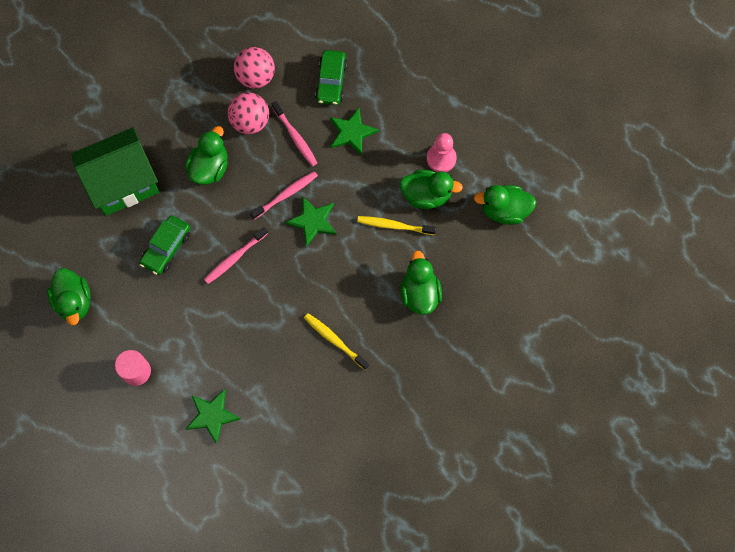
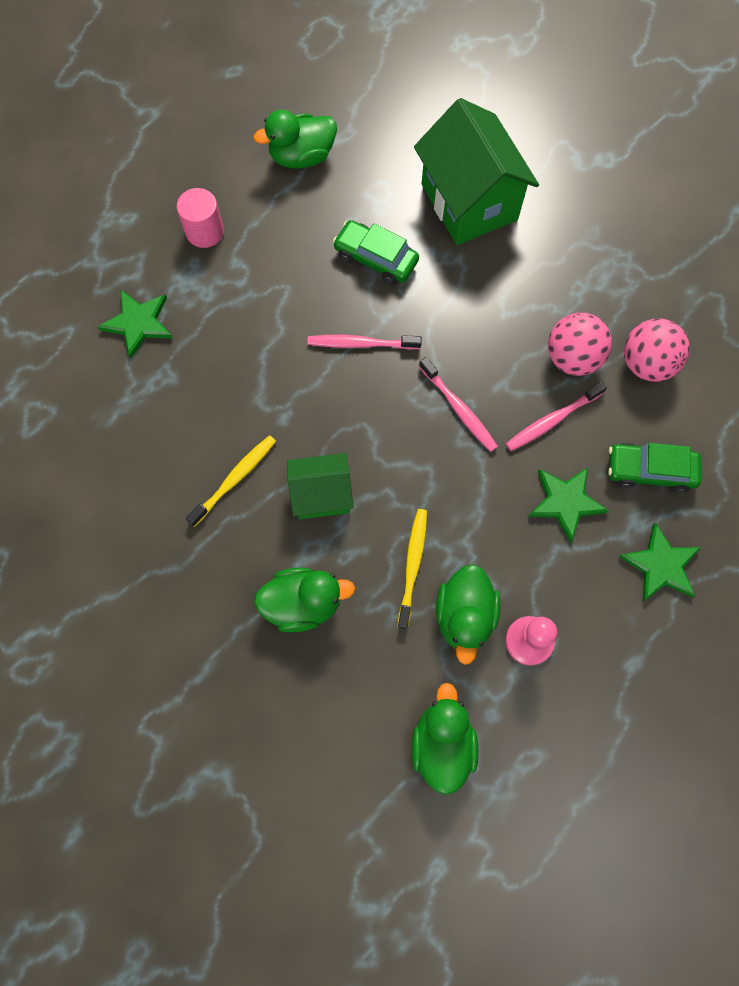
camera: 90 degrees right, 0 degrees up
green duck [185,126,228,185] -> none
pink toothbrush [204,227,268,284] -> pink toothbrush turned 45 degrees counterclockwise [307,335,422,349]
green star [285,196,337,247] -> green star moved to [619,522,701,601]
none -> green house [287,453,354,519]

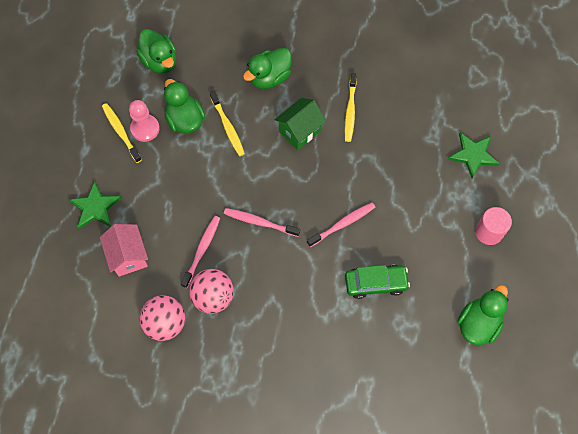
camera: 145 degrees right, 5 degrees down
green house [414,98,539,245] -> none
green star [528,467,609,543] -> none
green car [608,443,701,493] -> pink house [100,224,148,277]
none -> yellow toothbrush [102,103,142,163]

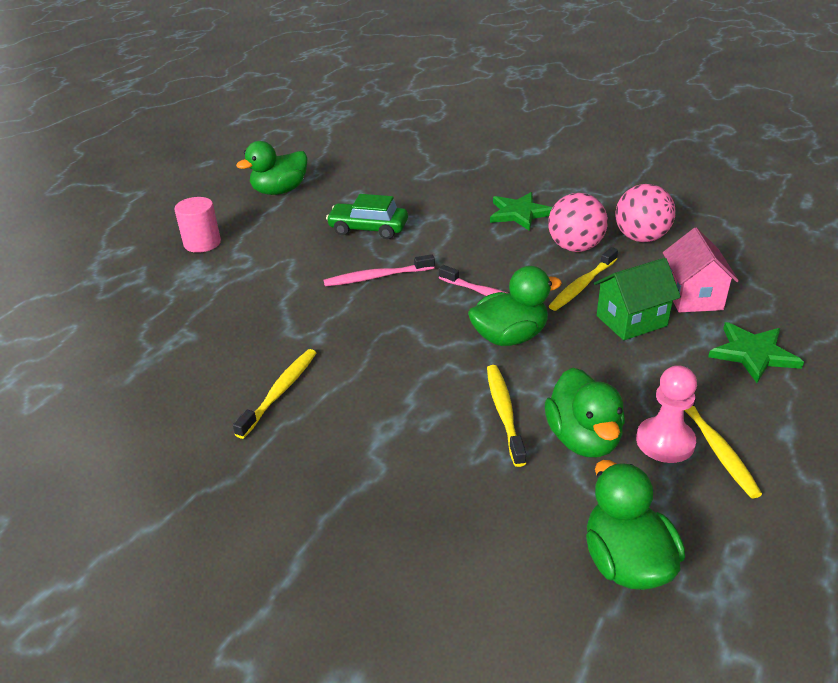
camera: 160 degrees left, 30 degrees down
pink toothbrush [181,216,220,288] -> yellow toothbrush [549,247,618,311]
green duck [243,48,292,89] -> green duck moved to [468,266,562,346]
green house [275,98,326,150] -> green house moved to [594,258,681,340]
green star [448,133,500,179] -> green star moved to [490,192,553,231]

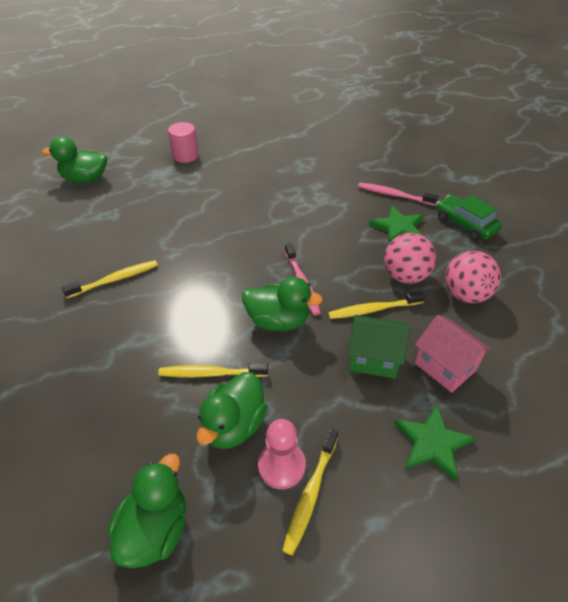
camera: 35 degrees right, 10 degrees up
green duck [236,141,308,195] -> green duck moved to [42,136,107,183]
pink toothbrush [324,254,435,286] -> pink toothbrush moved to [358,183,438,206]
green car [326,194,408,239] -> green car moved to [436,195,502,241]
yellow toothbrush [487,365,526,467] -> yellow toothbrush turned 120 degrees counterclockwise [158,363,268,377]
pink house [663,227,739,312] -> pink house turned 75 degrees counterclockwise [415,315,492,393]

